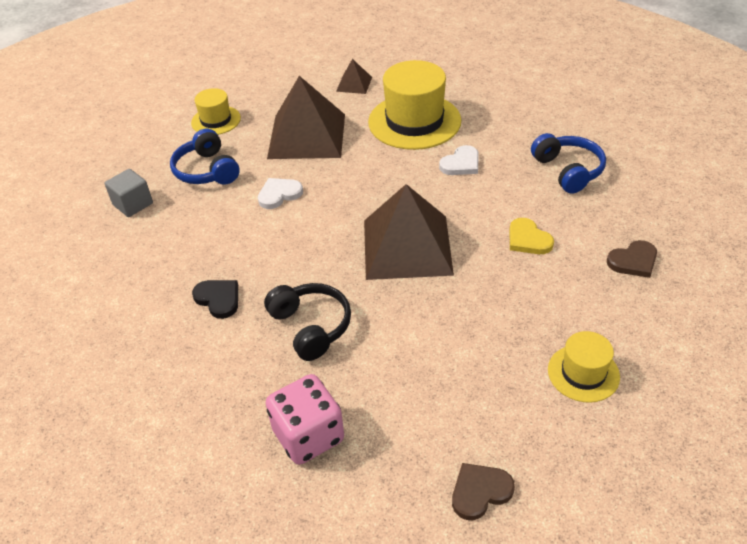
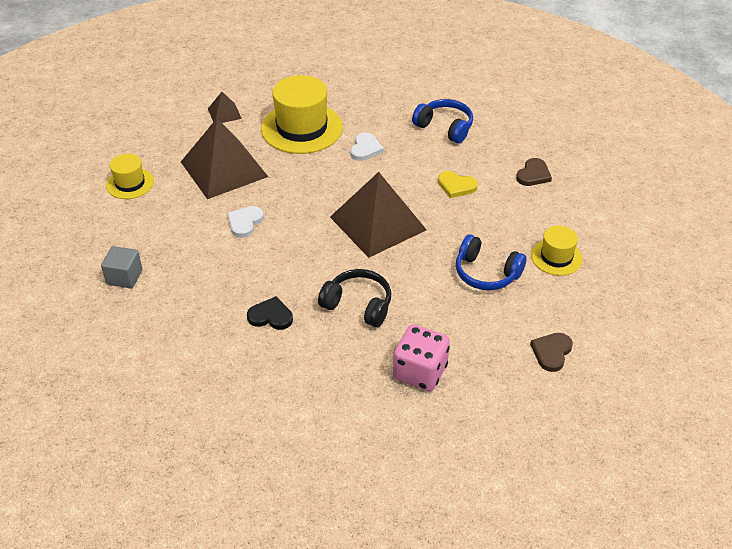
camera: 35 degrees left, 0 degrees up
blue headphones [170,129,240,185] -> blue headphones moved to [456,234,527,291]

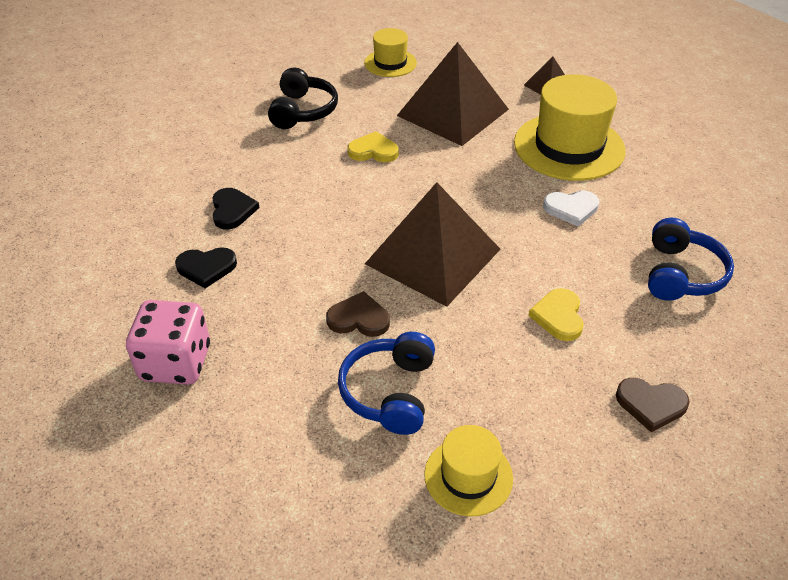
camera: 70 degrees right, 0 degrees up
grey cube [101,246,143,289] -> none
white heart [227,206,264,238] -> yellow heart [347,131,399,162]
black headphones [318,269,391,327] -> black headphones moved to [268,67,338,129]
brown heart [530,333,573,372] -> brown heart moved to [326,291,390,337]
none -> black heart [175,247,237,289]

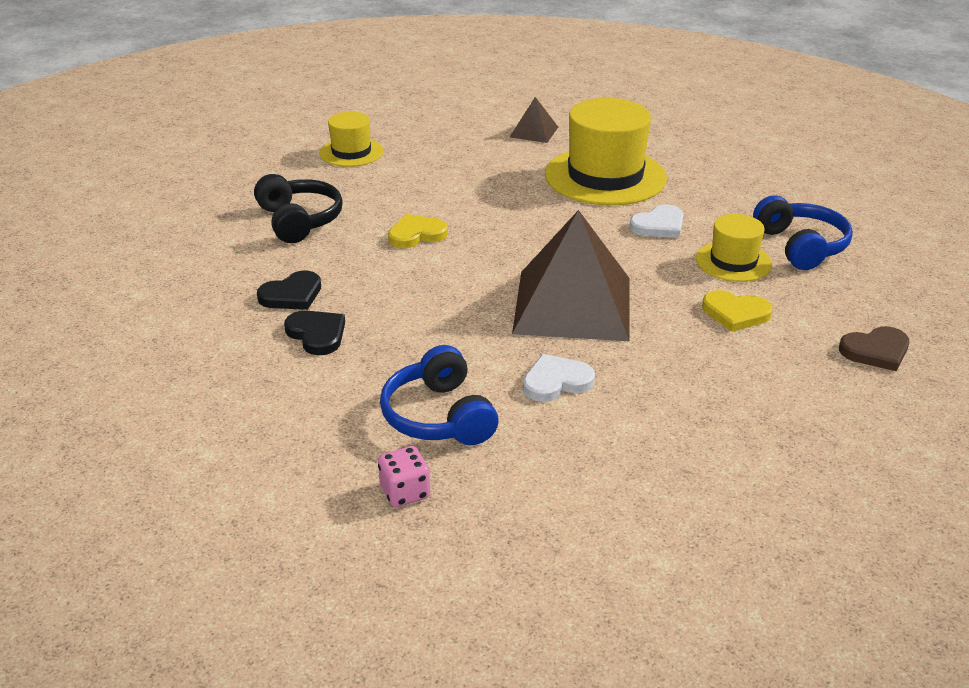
camera: 30 degrees left, 10 degrees down
pink dice [126,300,210,385] -> pink dice [378,446,430,507], size x0.54
black heart [175,247,237,289] -> black heart moved to [257,271,321,310]
brown heart [326,291,390,337] -> white heart [523,354,595,402]
blue headphones [338,332,435,435] -> blue headphones moved to [380,345,499,445]
brown pyramid [397,42,509,146] -> none
yellow hat [424,425,513,517] -> yellow hat moved to [696,214,772,282]
yellow heart [528,288,584,341] -> yellow heart turned 45 degrees counterclockwise [702,290,773,332]

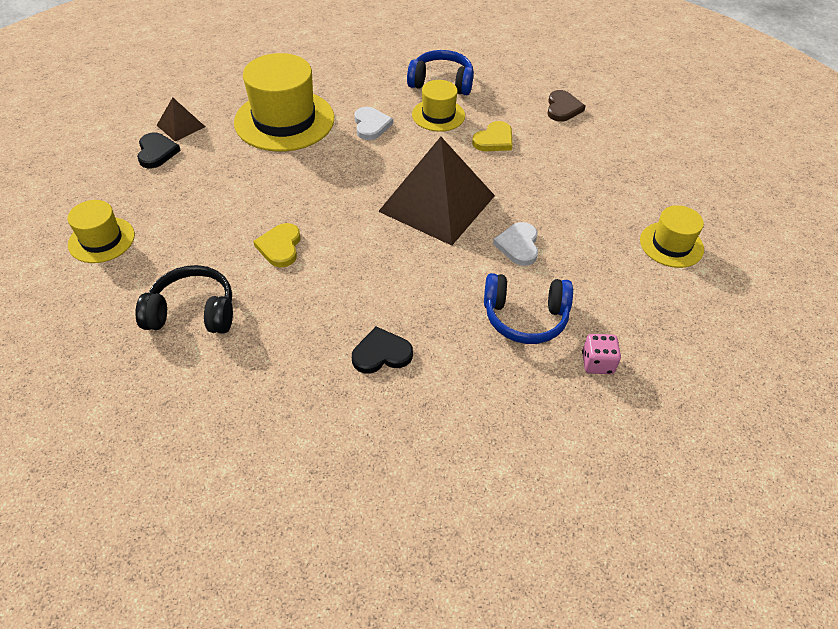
camera: 65 degrees left, 15 degrees up
black heart [257,271,321,310] -> black heart moved to [137,132,181,168]
none -> yellow hat [640,205,704,268]

